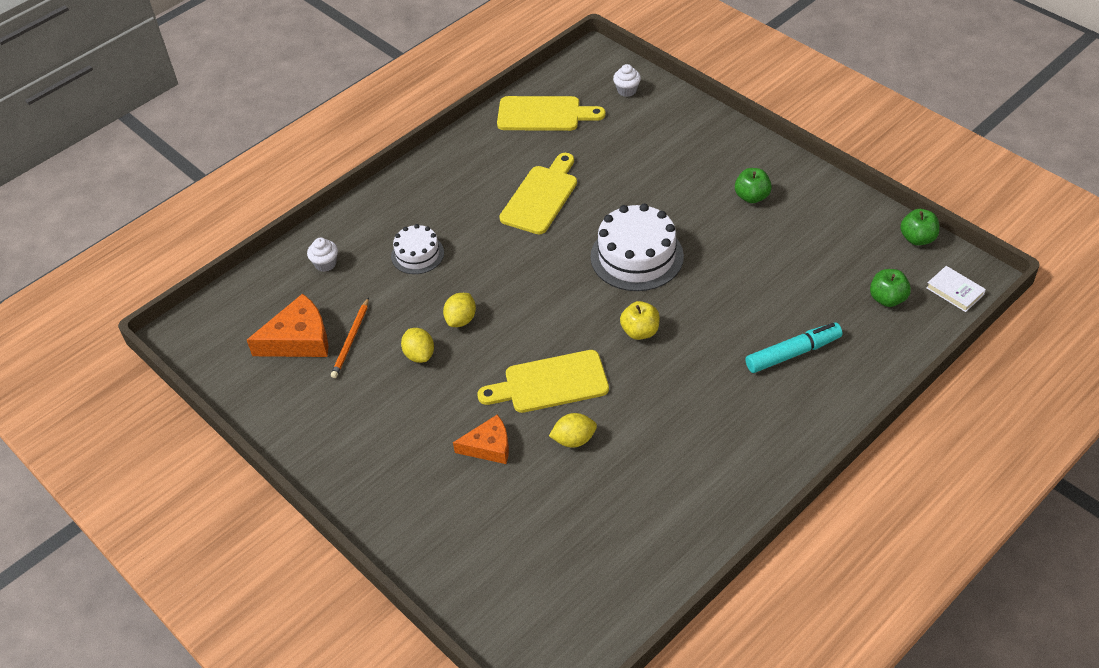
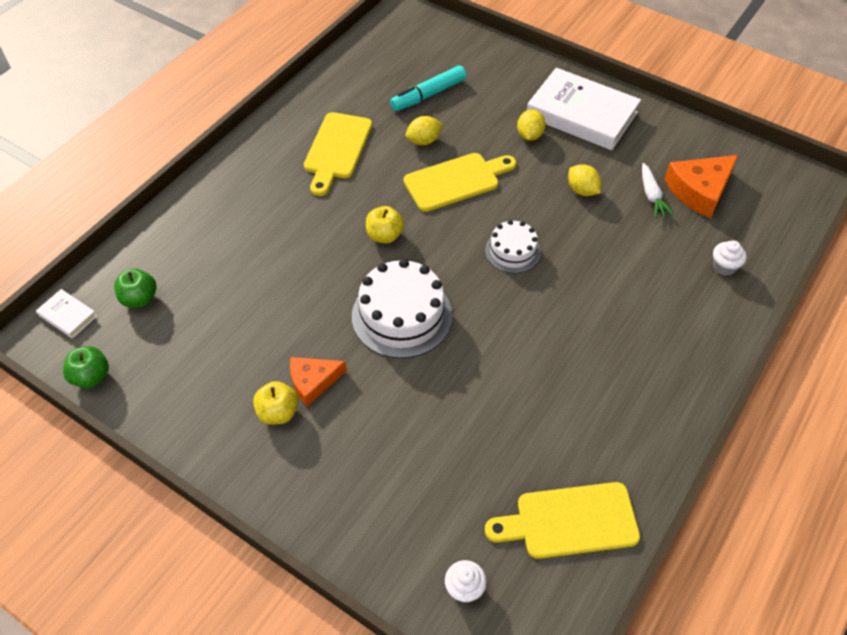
camera: 165 degrees right, 5 degrees up
orange pencil [331,297,369,378] -> white carrot [642,163,674,218]
white cake [391,224,444,274] -> white cake moved to [485,220,541,273]
yellow lemon [443,293,476,327] -> yellow lemon moved to [517,109,546,141]
orange cheese [453,415,509,464] -> orange cheese moved to [290,357,347,407]
yellow cutting board [499,153,577,234] -> yellow cutting board moved to [304,112,372,196]
green apple [735,168,772,203] -> yellow apple [253,381,298,424]
turquoise marker [745,323,842,373] -> turquoise marker moved to [390,66,466,111]
none -> white book [527,68,641,150]

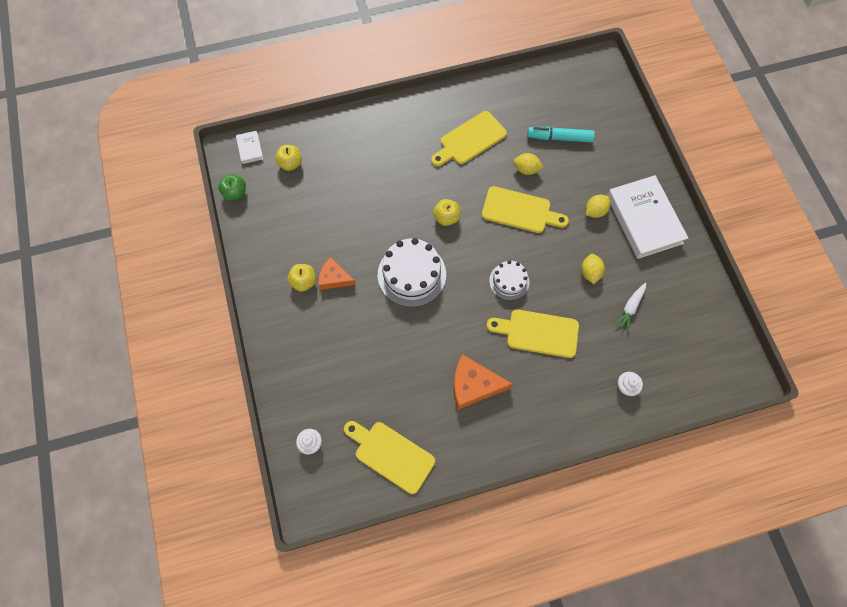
camera: 40 degrees right, 15 degrees up
green apple [114,268,156,308] -> yellow apple [275,145,302,171]
orange cheese [664,155,738,218] -> orange cheese moved to [453,354,513,410]
none -> yellow cutting board [486,309,579,358]

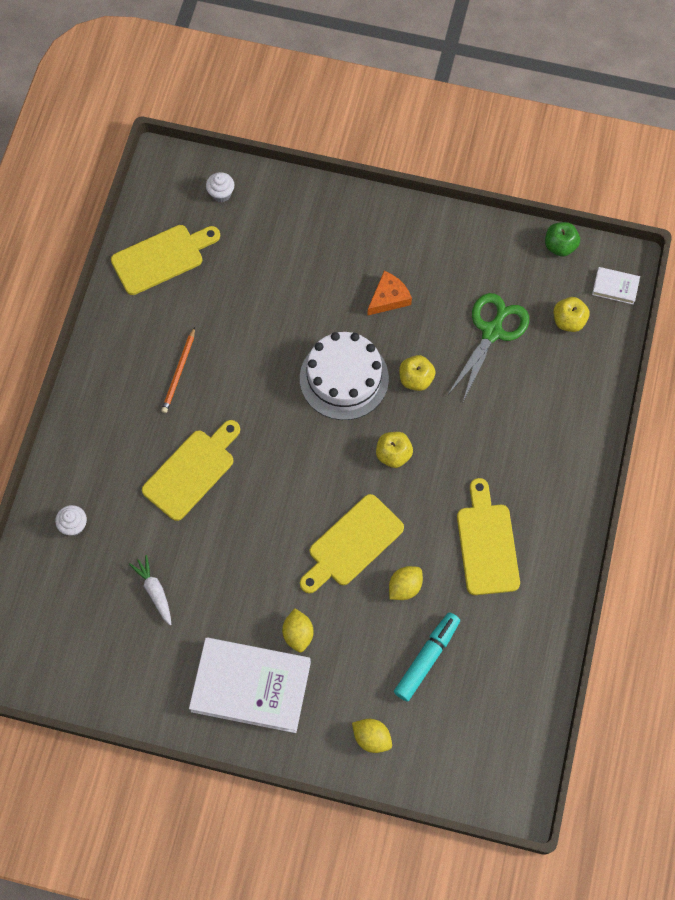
camera: 120 degrees right, 0 degrees up
yellow apple [288,264,316,292] -> yellow apple moved to [399,355,436,391]
orange cheese [453,354,513,410] -> orange pencil [161,327,195,413]
white cake [489,260,529,300] -> none
yellow lemon [581,254,605,284] -> yellow lemon moved to [352,719,392,753]
none -> green scissors [449,293,529,401]

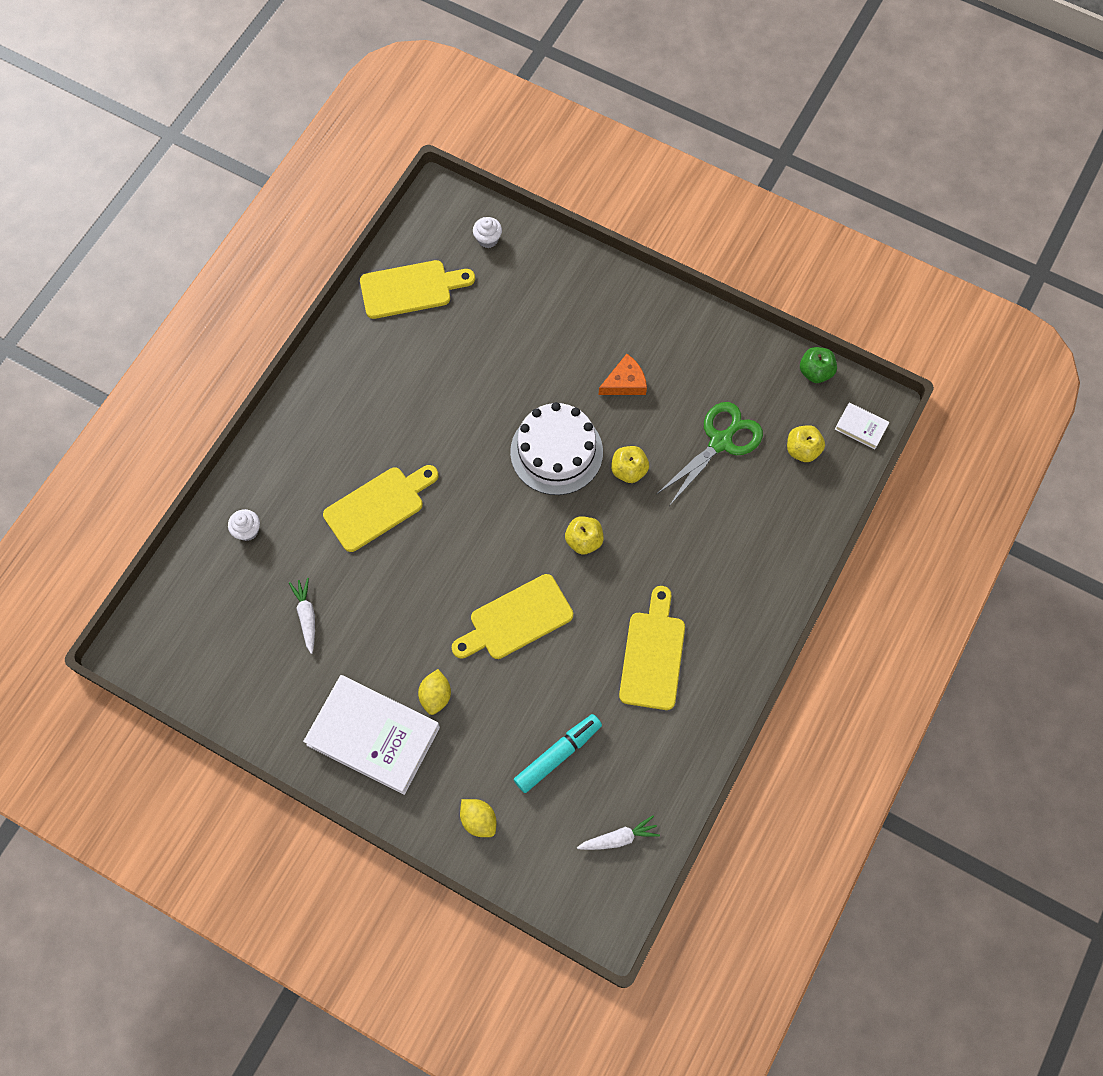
camera: 15 degrees right, 0 degrees up
orange pencil [161,327,195,413] -> none
yellow lemon [389,566,423,600] -> none
none -> white carrot [577,815,660,850]

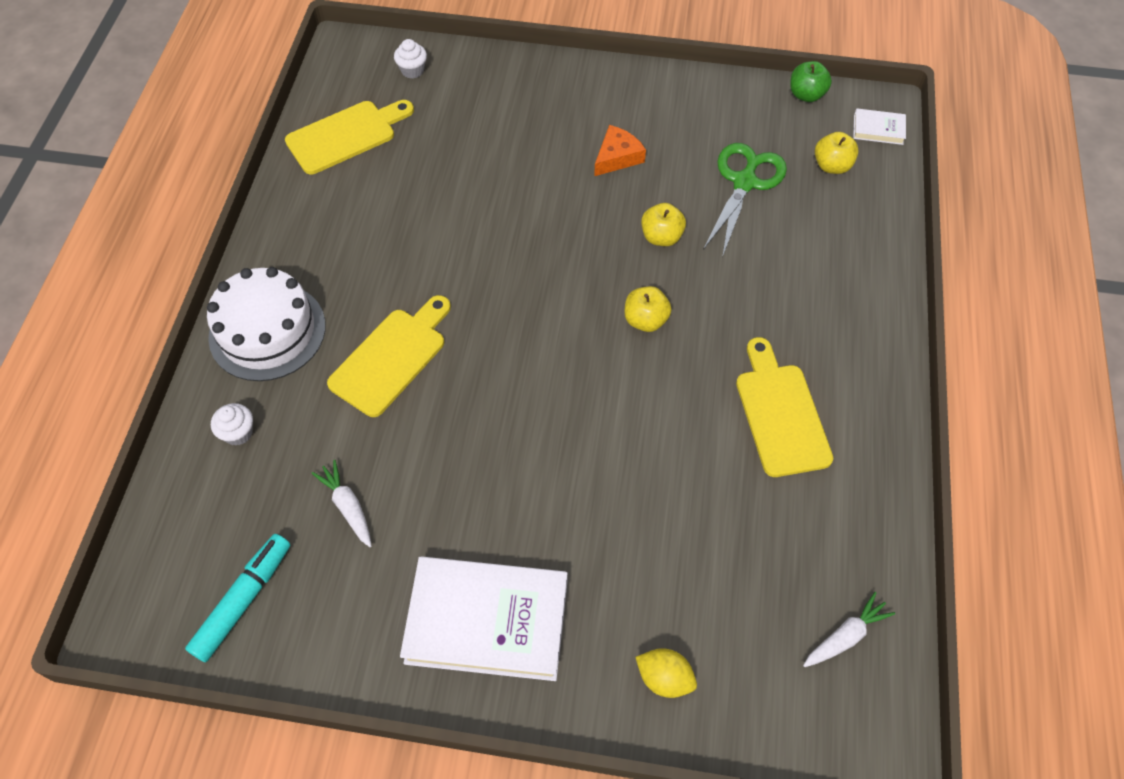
camera: 20 degrees left, 10 degrees down
yellow lemon [418,669,451,715] -> none
yellow cutting board [452,574,573,659] -> none
white cake [510,402,603,495] -> white cake moved to [207,267,326,381]
turquoise marker [514,714,602,793] -> turquoise marker moved to [185,534,290,662]

